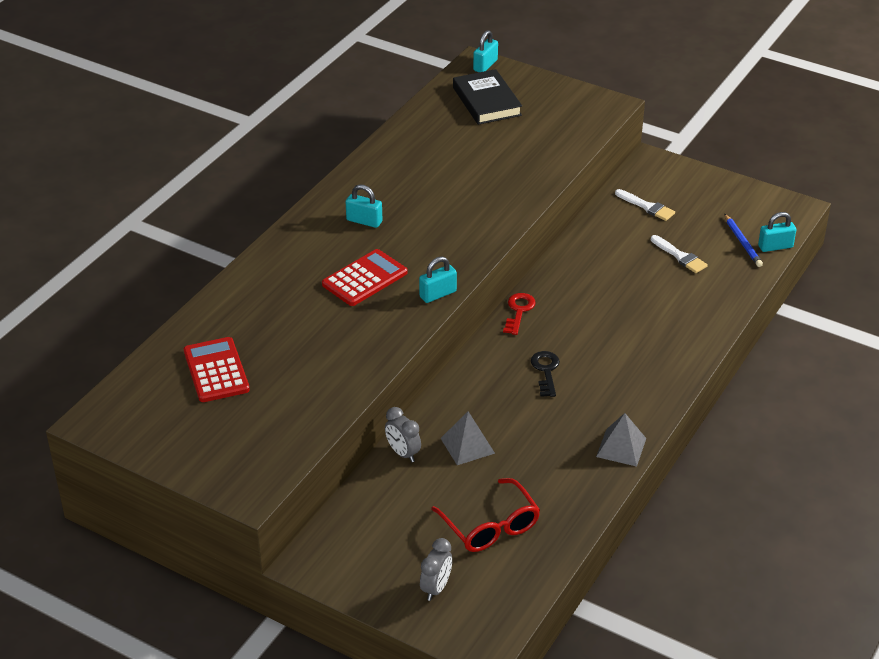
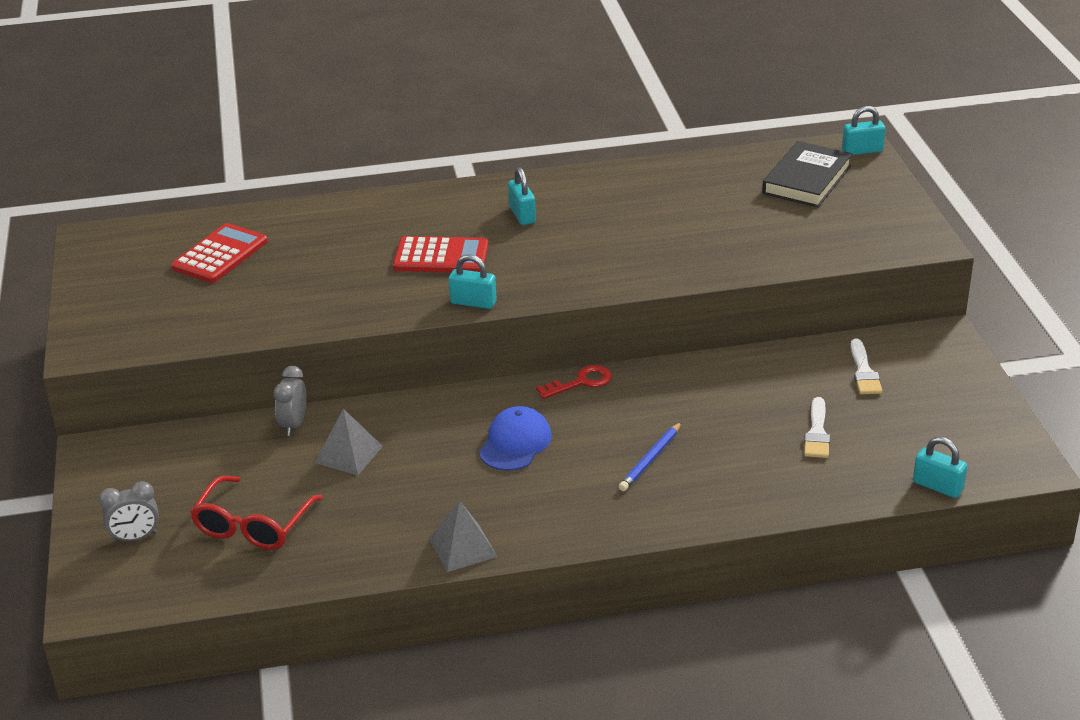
camera: 50 degrees right, 5 degrees down
black key [531,351,560,397] -> blue cap [479,406,551,471]
blue pencil [725,214,763,267] -> blue pencil moved to [619,422,682,491]

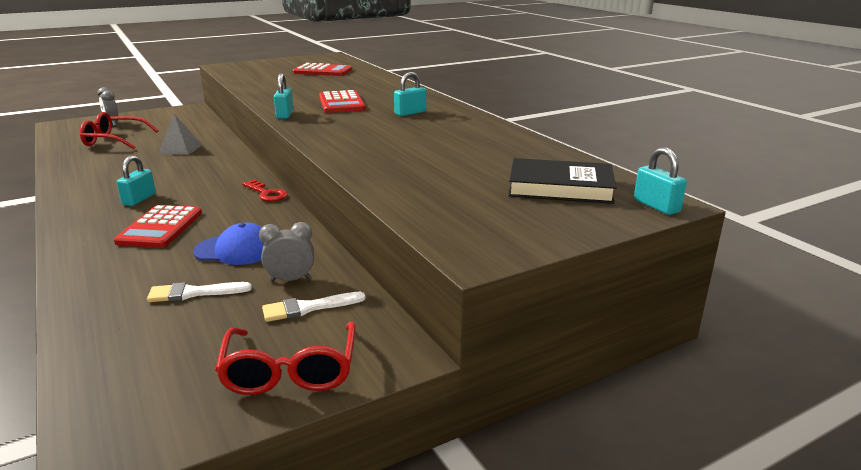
camera: 70 degrees right, 10 degrees down
grey clock [274,366,307,436] -> grey clock moved to [259,222,314,282]
grey pyramid [429,500,498,572] -> none
blue cap [479,406,551,471] -> blue cap moved to [193,223,264,265]
blue pencil [619,422,682,491] -> red calculator [114,205,202,248]
turquoise padlock [913,437,968,498] -> turquoise padlock moved to [117,155,156,206]
none -> red glasses [215,322,356,395]

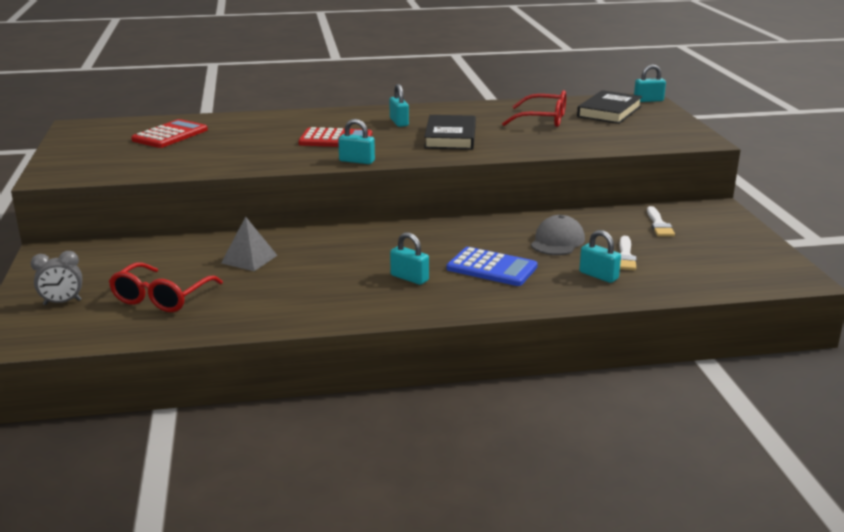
camera: 70 degrees left, 0 degrees up
red calculator [114,205,202,248] -> blue calculator [447,247,538,286]
blue cap [193,223,264,265] -> grey cap [531,215,585,255]
red glasses [215,322,356,395] -> red glasses moved to [502,90,566,127]
red key [242,179,288,202] -> none
grey clock [259,222,314,282] -> none
none -> black book [424,115,476,150]
none -> turquoise padlock [579,230,621,283]

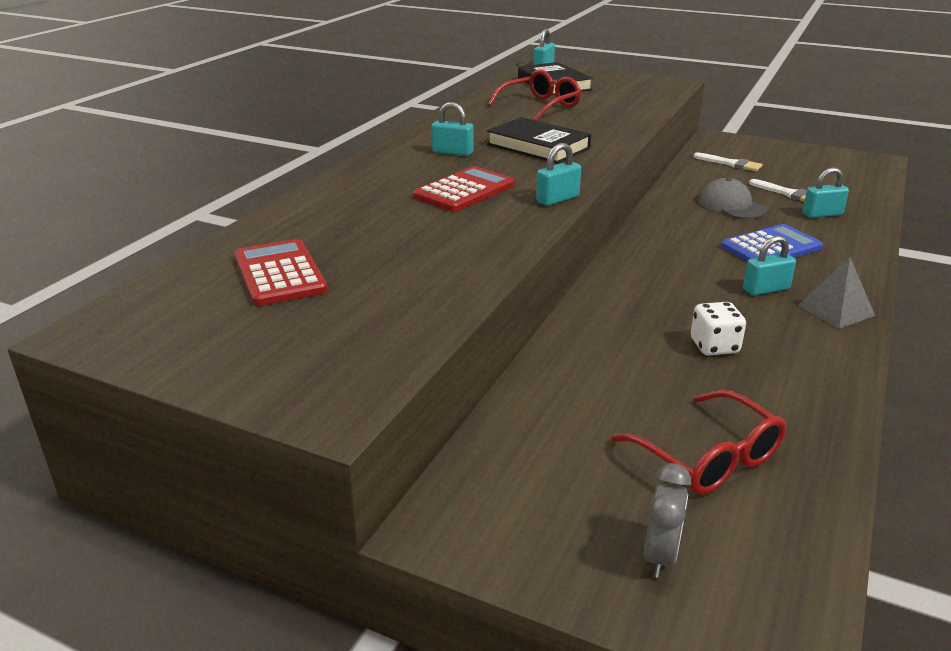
camera: 55 degrees left, 5 degrees up
grey pyramid [221,217,278,271] -> grey pyramid moved to [798,257,875,329]
none -> white dice [691,302,746,356]

